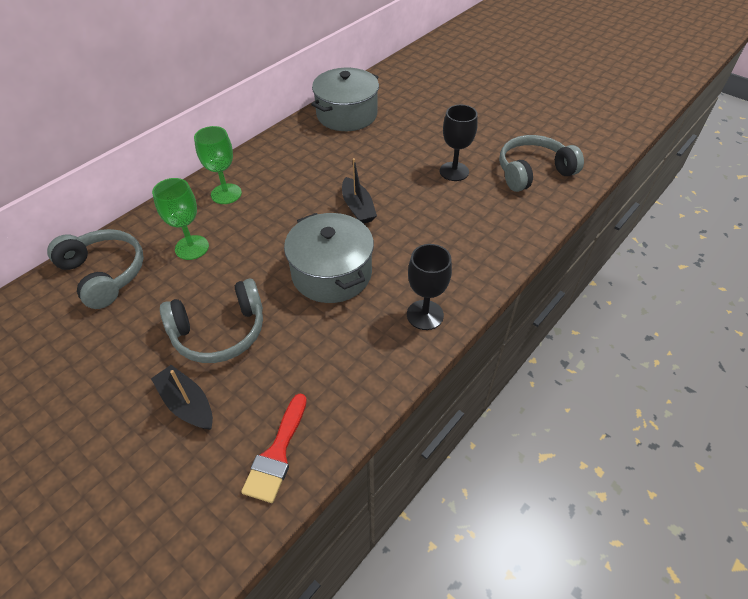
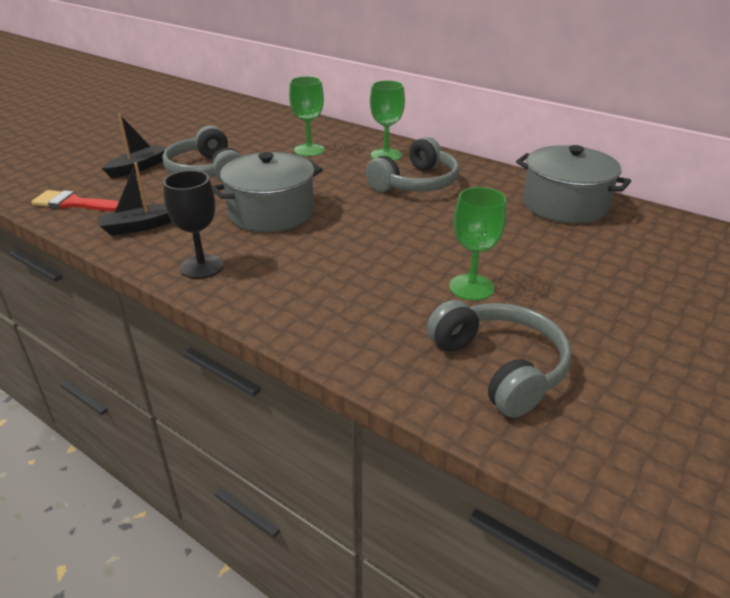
camera: 85 degrees right, 15 degrees down
grey headphones [47,229,144,309] -> grey headphones moved to [366,137,459,192]
black boat [342,158,377,223] -> black boat moved to [97,162,172,236]
black goblet [440,105,478,181] -> green goblet [449,187,506,301]

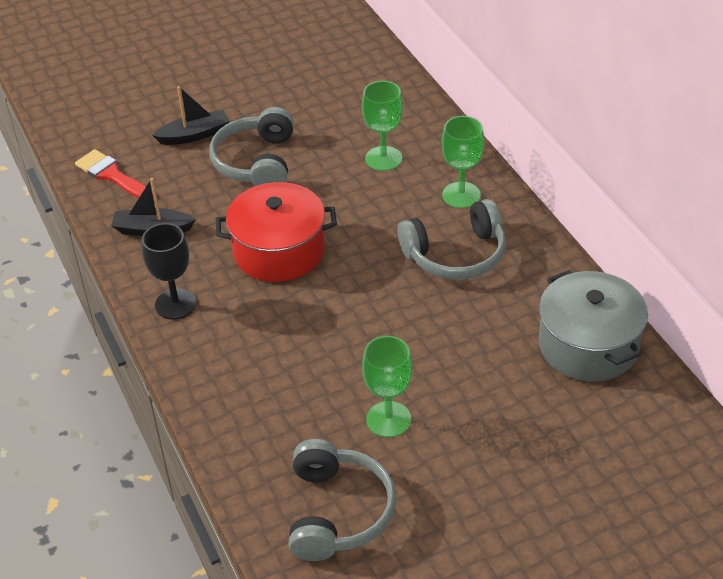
camera: 30 degrees right, 10 degrees up
grey pot [212,152,323,232] -> red pot [216,182,337,282]

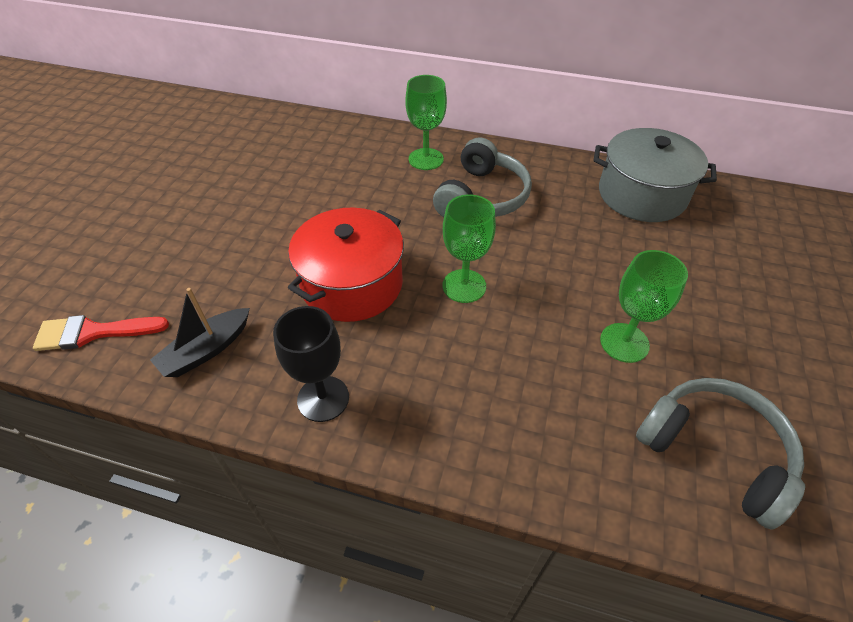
camera: 50 degrees left, 5 degrees up
black boat [152,86,230,145] -> none
grey headphones [209,107,294,186] -> none
green goblet [362,81,403,171] -> green goblet moved to [443,194,496,303]

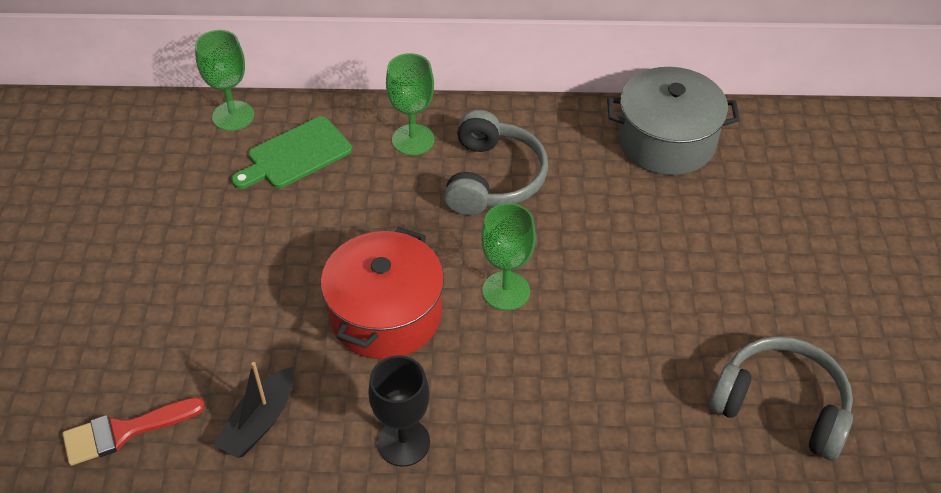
camera: 15 degrees left, 0 degrees up
green goblet [600,250,688,363] -> green goblet moved to [195,30,254,131]
none -> green cutting board [231,116,352,189]

